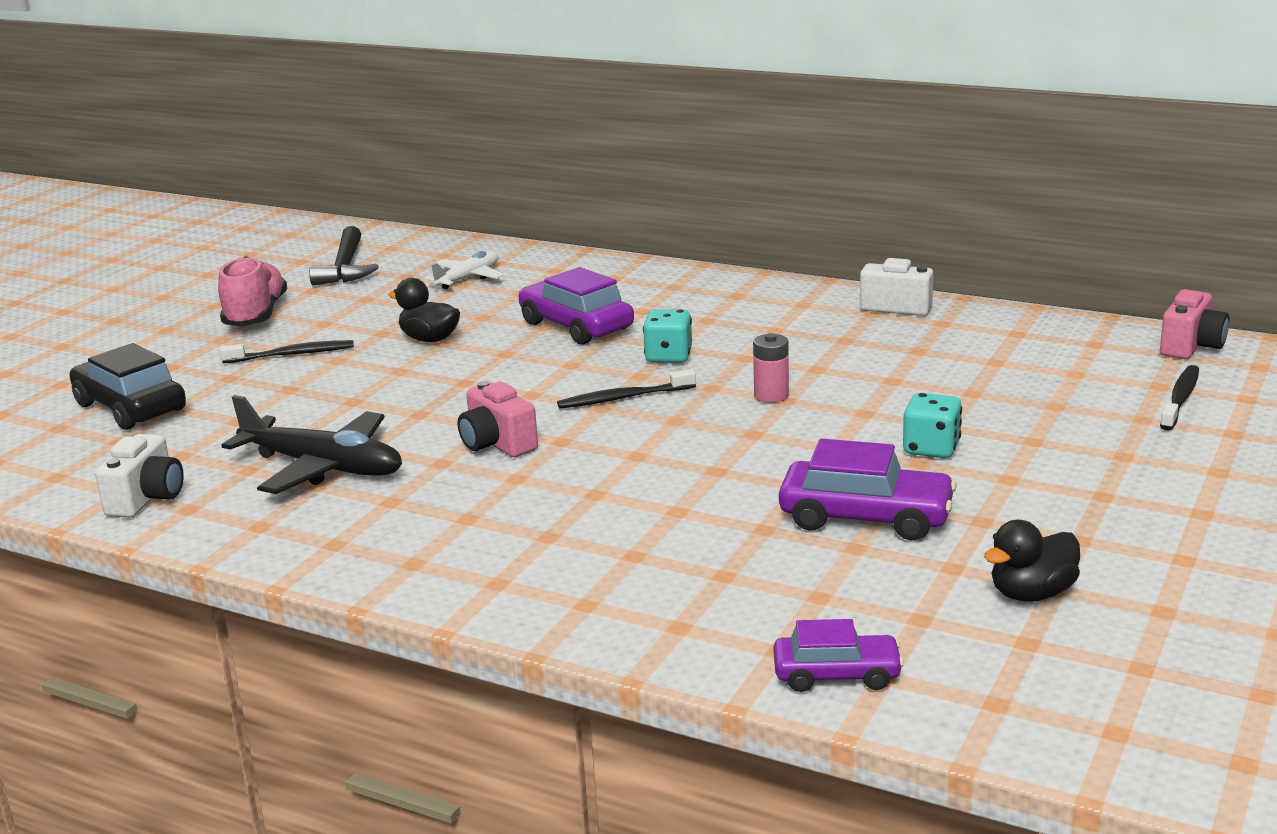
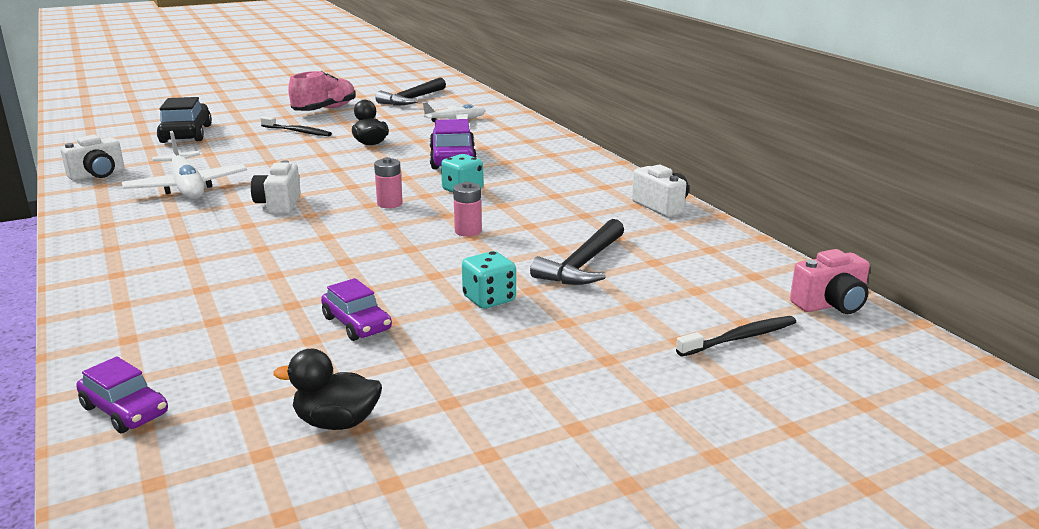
camera: 35 degrees right, 0 degrees up
black plane [221,395,402,494] -> white plane [122,131,247,199]
pink camera [458,381,538,457] -> white camera [251,160,301,214]
black toothbrush [557,369,696,409] -> pink battery [374,157,403,208]
purple car [779,439,957,540] -> purple car [321,278,392,341], size x0.63
none -> black hammer [530,219,624,285]

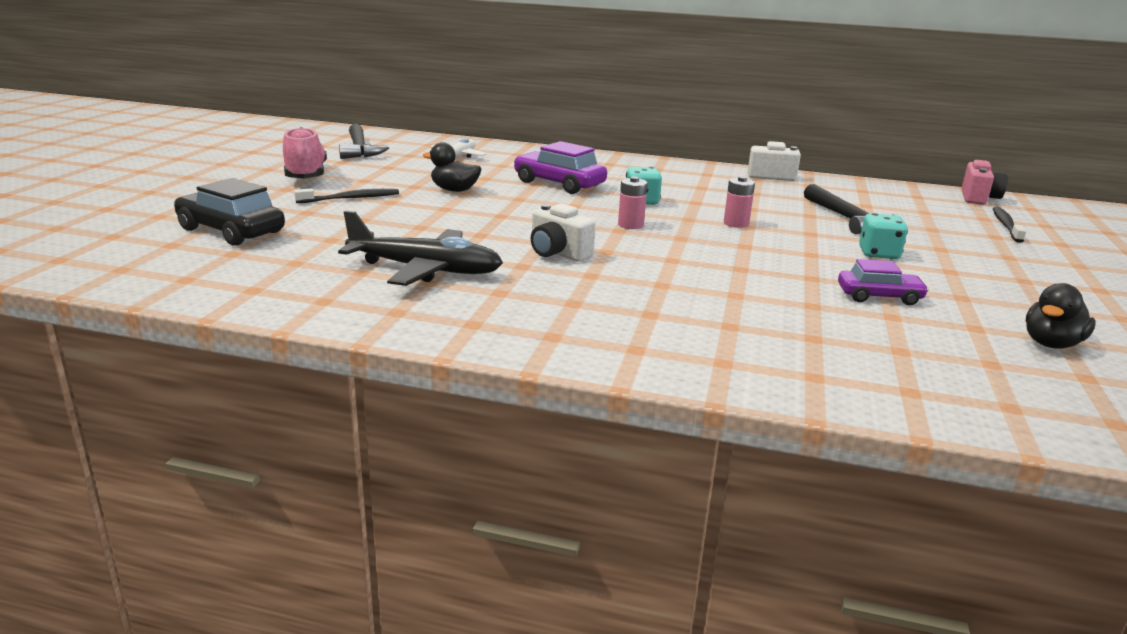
camera: 50 degrees left, 0 degrees up
white camera [61,135,125,181] -> none
purple car [76,357,168,433] -> none
white plane [122,131,247,199] -> black plane [338,211,503,286]

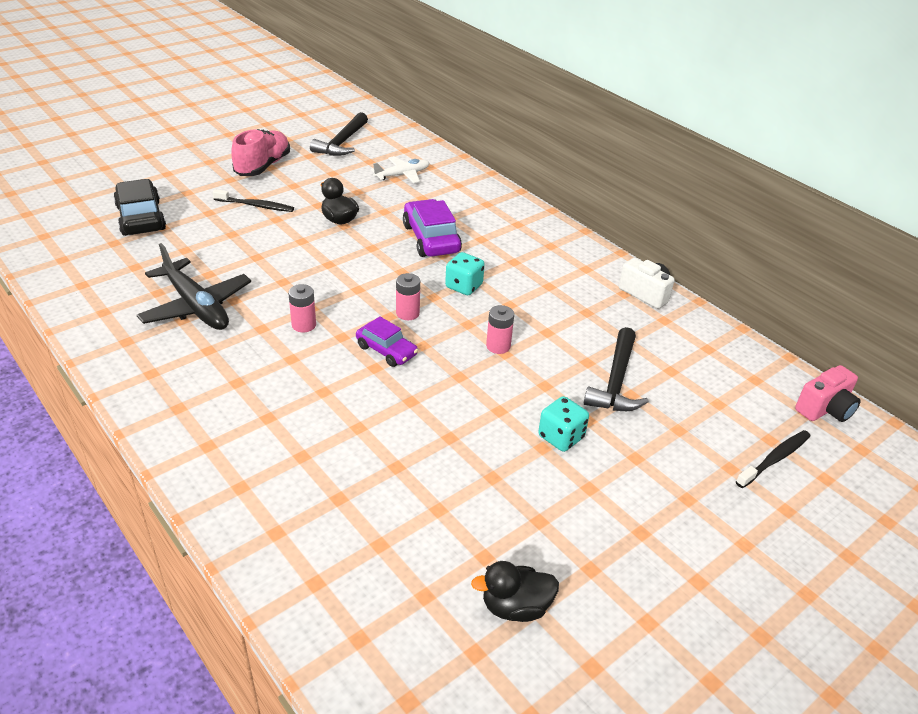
camera: 35 degrees right, 15 degrees up
white camera [531,204,595,262] -> pink battery [288,284,316,332]
purple car [838,259,929,305] -> purple car moved to [356,316,418,367]

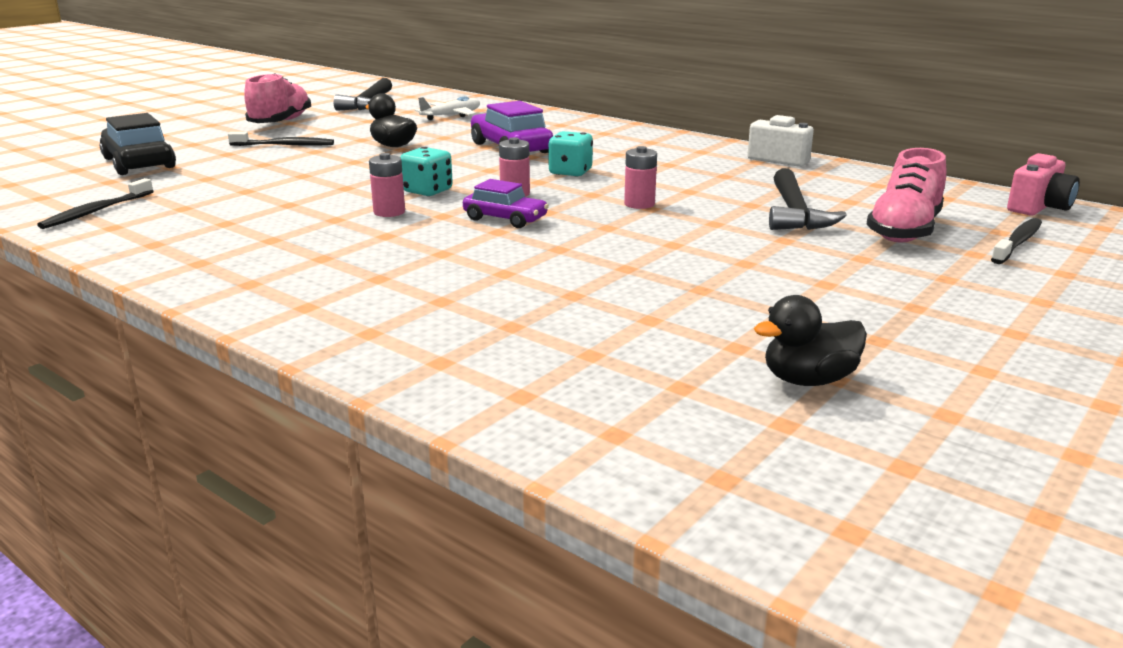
camera: 10 degrees left, 15 degrees down
black plane [137,243,251,330] -> none
turquoise dice [538,396,589,452] -> turquoise dice moved to [400,147,453,196]
none -> black toothbrush [37,178,153,229]
none -> pink shoe [867,148,946,243]

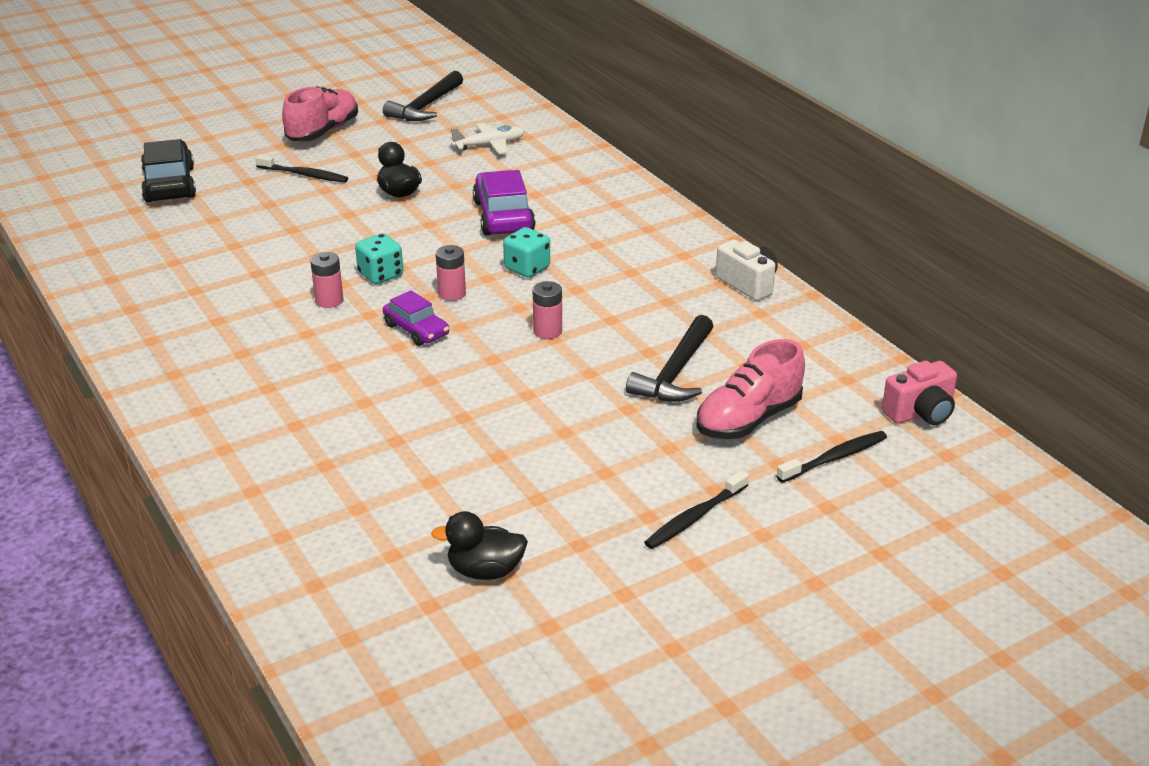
camera: 20 degrees right, 10 degrees up
black toothbrush [37,178,153,229] -> black toothbrush moved to [644,470,749,549]

